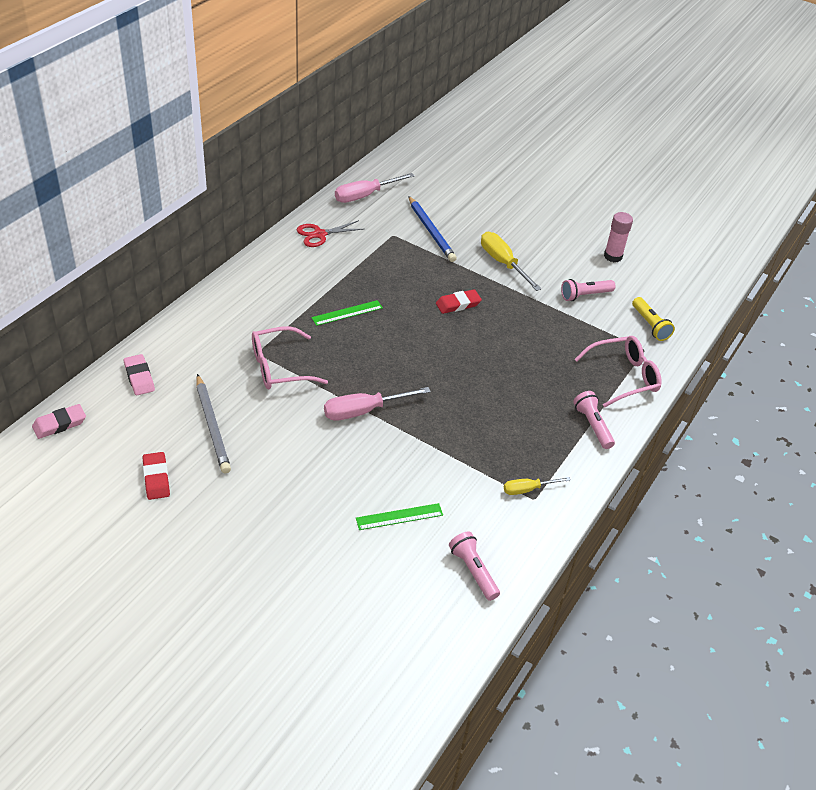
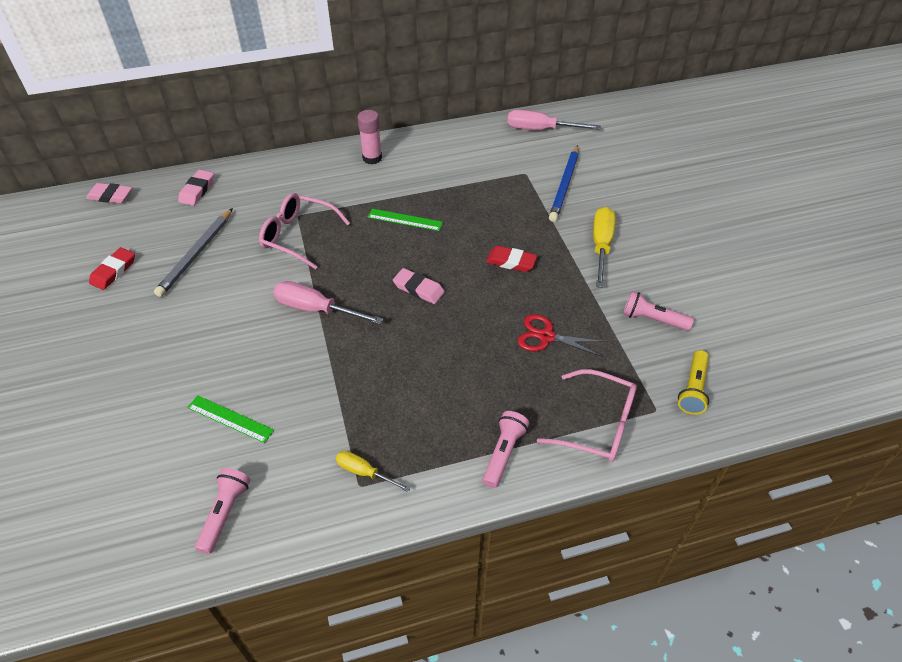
camera: 45 degrees right, 5 degrees up
red scissors [297,220,364,247] -> red scissors moved to [517,314,607,357]
pink glue stick [604,212,633,262] -> pink glue stick moved to [358,110,382,164]
none -> pink eraser [393,268,445,304]

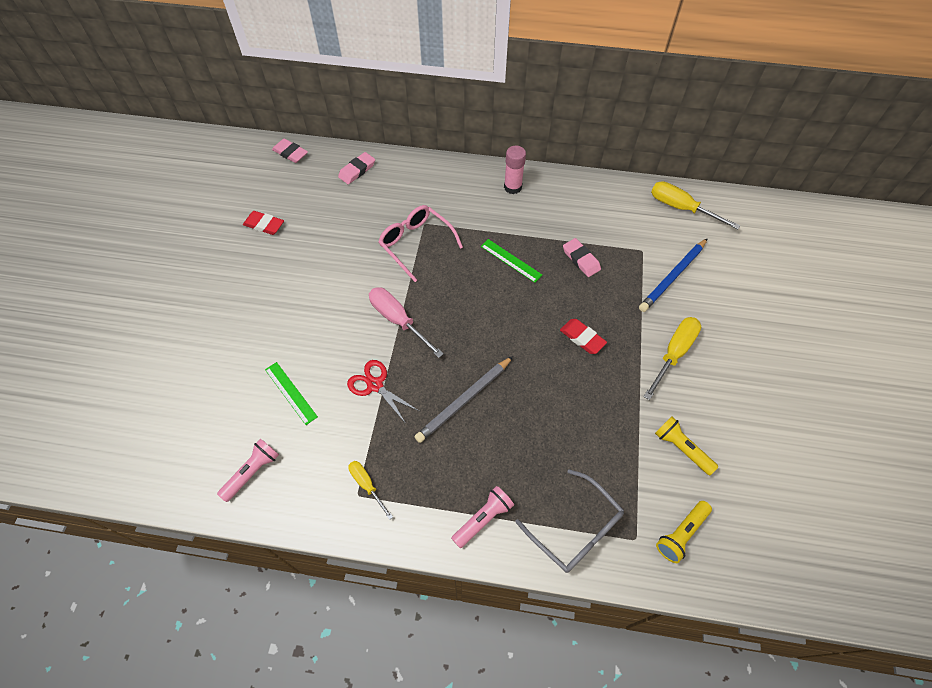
camera: 25 degrees right, 10 degrees up
red eraser [89,247,135,290] -> red eraser turned 60 degrees clockwise [243,211,284,235]
grey pencil [154,208,233,297] -> grey pencil moved to [415,356,513,443]
pink eraser [393,268,445,304] -> pink eraser moved to [563,238,601,277]
pink screwdriver [507,110,601,130] -> yellow screwdriver [651,181,740,230]
red scissors [517,314,607,357] -> red scissors moved to [347,360,419,424]
pink glasses [537,369,637,462] -> grey glasses [515,469,624,573]
pink flashlight [623,291,694,331] -> yellow flashlight [655,417,718,475]

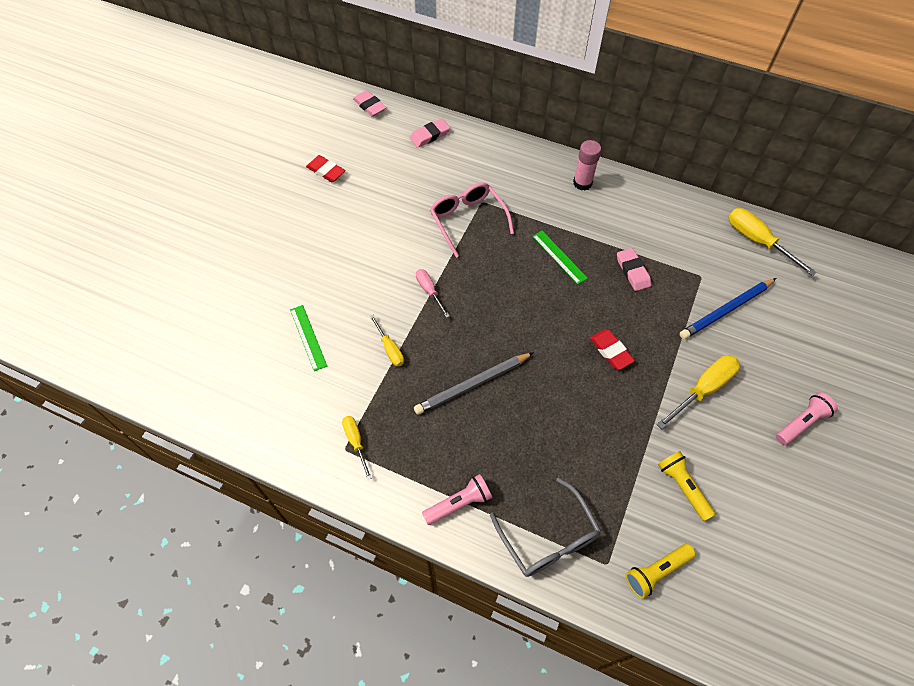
camera: 15 degrees right, 0 degrees up
pink flashlight [217,439,279,502] -> pink flashlight moved to [776,392,838,445]
red scissors [347,360,419,424] -> yellow screwdriver [370,315,404,367]
pink screwdriver [369,287,444,358] -> pink screwdriver [416,269,450,318], size x0.60

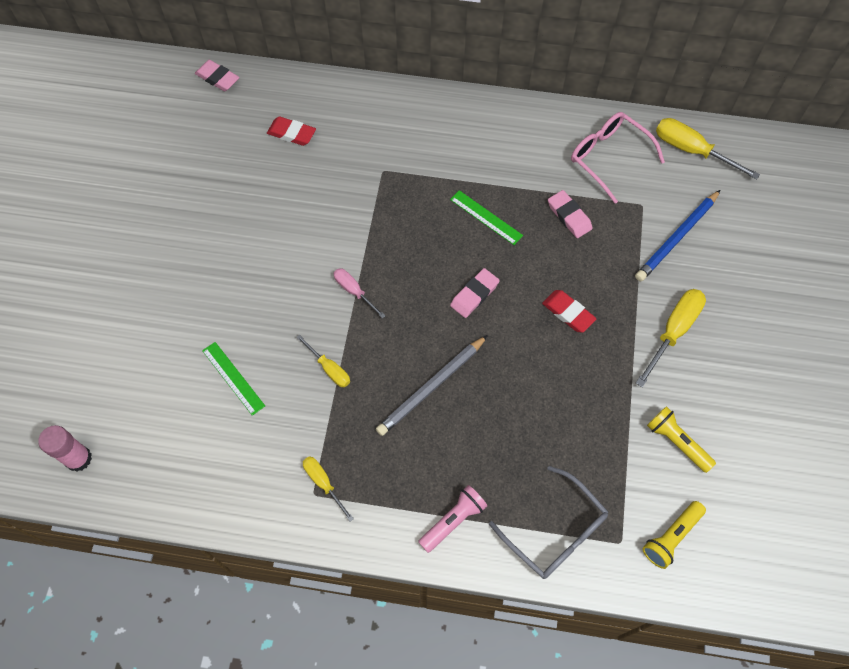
camera: 15 degrees left, 5 degrees up
red eraser [306,155,346,182] -> red eraser moved to [267,116,316,146]
pink eraser [410,119,450,148] -> pink eraser moved to [450,268,500,318]
pink glasses [430,182,514,258] -> pink glasses moved to [571,112,665,204]
pink glue stick [573,140,601,190] -> pink glue stick moved to [38,425,92,472]
pink flashlight [776,392,838,445] -> none

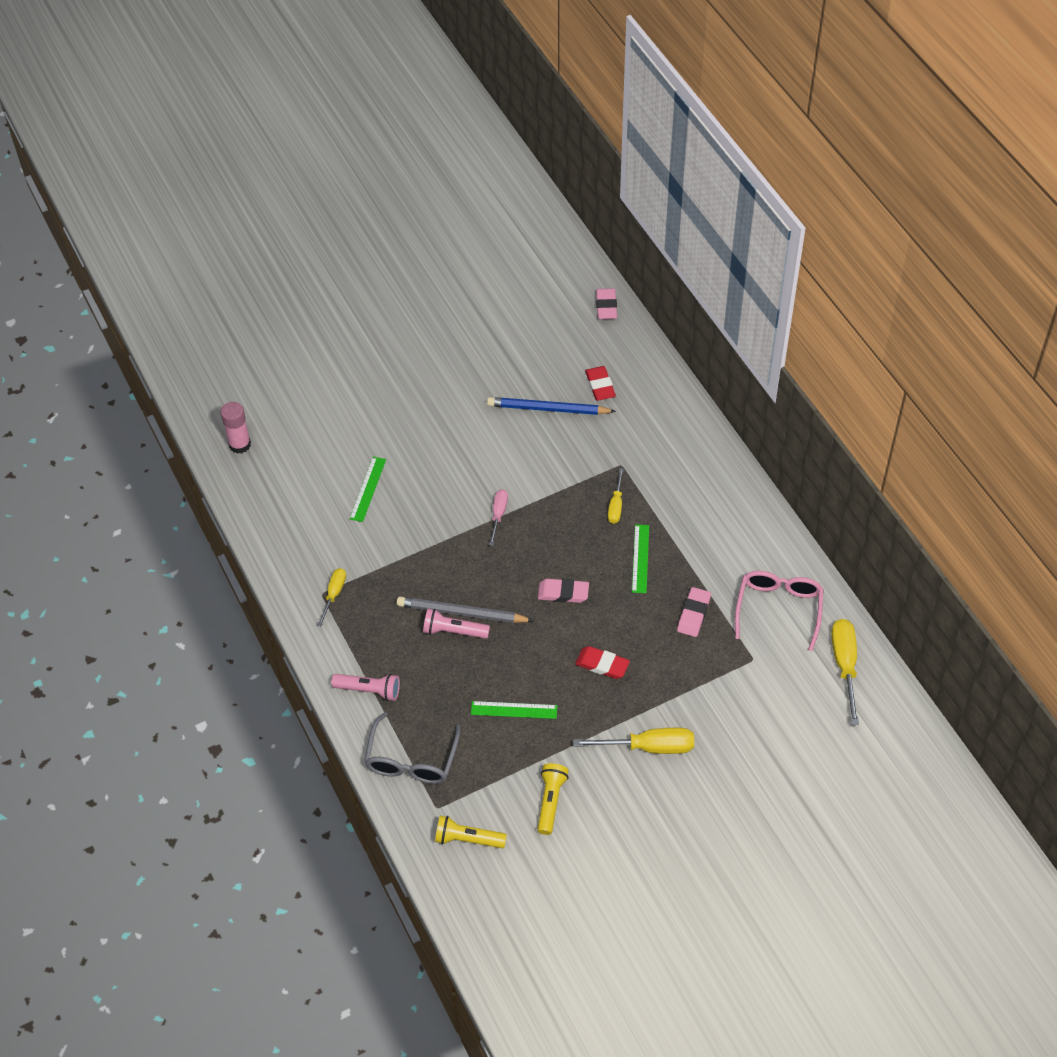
camera: 55 degrees right, 10 degrees down
yellow screwdriver [296,335,350,387] -> yellow screwdriver moved to [608,468,624,524]
red eraser [542,290,596,333] -> red eraser turned 75 degrees counterclockwise [575,646,630,679]
blue pencil [635,190,720,281] -> blue pencil moved to [487,397,616,415]
none -> pink flashlight [423,609,490,639]
none -> green ruler [471,701,557,719]

